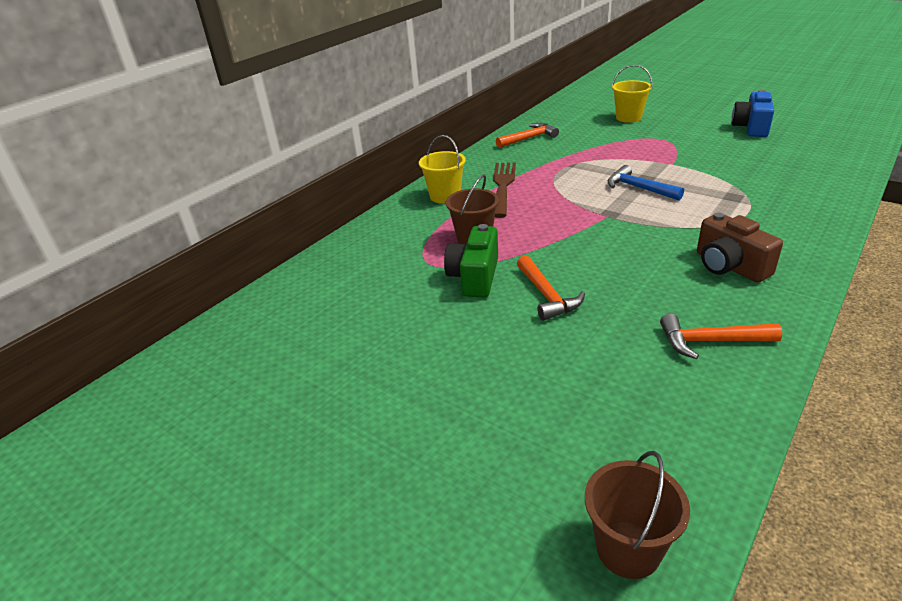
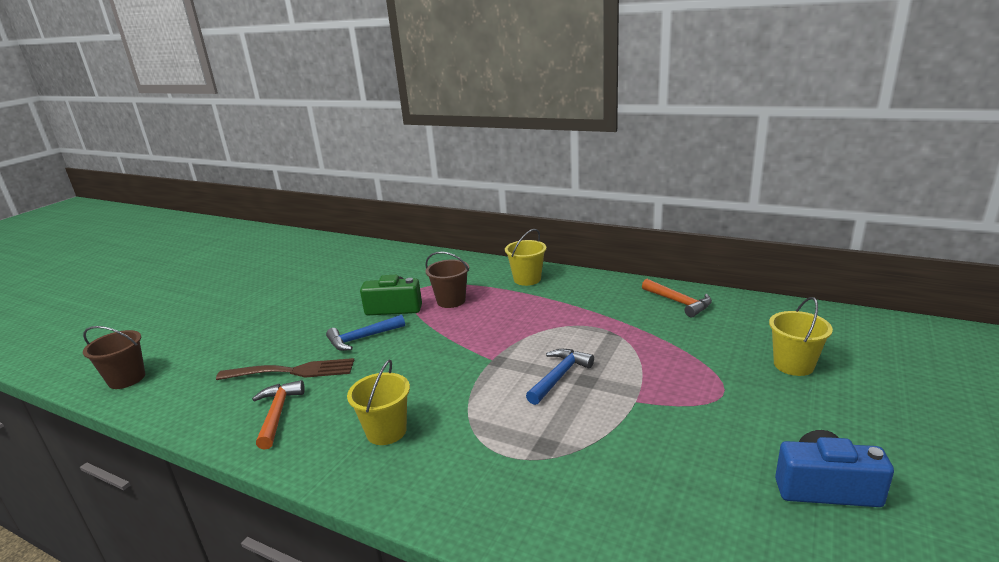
camera: 80 degrees right, 10 degrees down
brown fork [493,162,516,218] -> brown fork moved to [216,358,354,380]
orange hammer [517,255,585,321] -> blue hammer [326,314,405,351]
brown camera [697,212,783,283] -> yellow bucket [347,360,410,445]

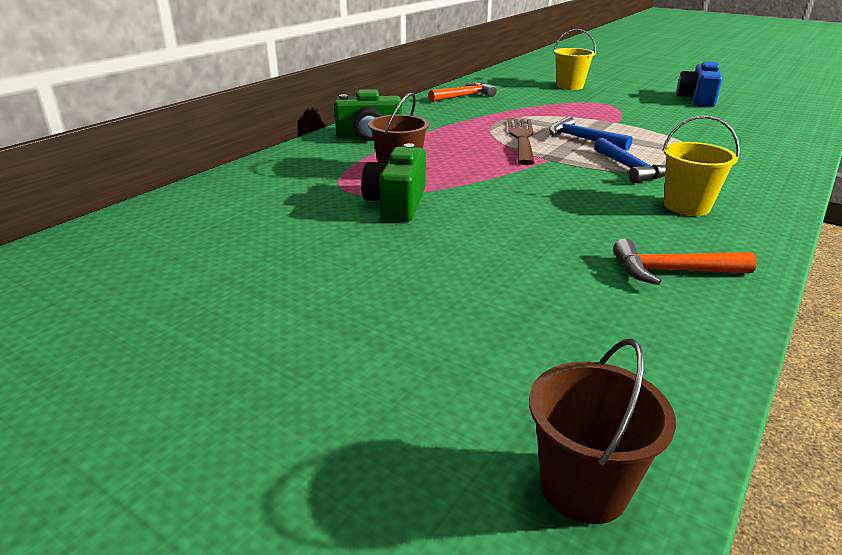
camera: 85 degrees left, 5 degrees up
brown fork [216,358,354,380] -> brown fork moved to [508,119,535,165]
blue hammer [326,314,405,351] -> blue hammer moved to [594,138,666,183]
yellow bucket [505,229,546,286] -> green camera [334,89,402,141]

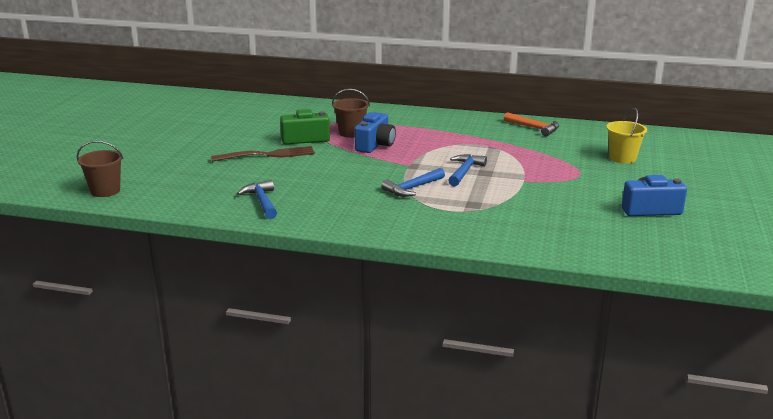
camera: 70 degrees right, 5 degrees down
green camera [334,89,402,141] -> none
brown fork [508,119,535,165] -> brown fork moved to [211,146,315,162]
orange hammer [613,238,757,285] -> blue hammer [237,180,277,219]
yellow bucket [662,115,740,216] -> none
none -> blue camera [354,112,396,153]

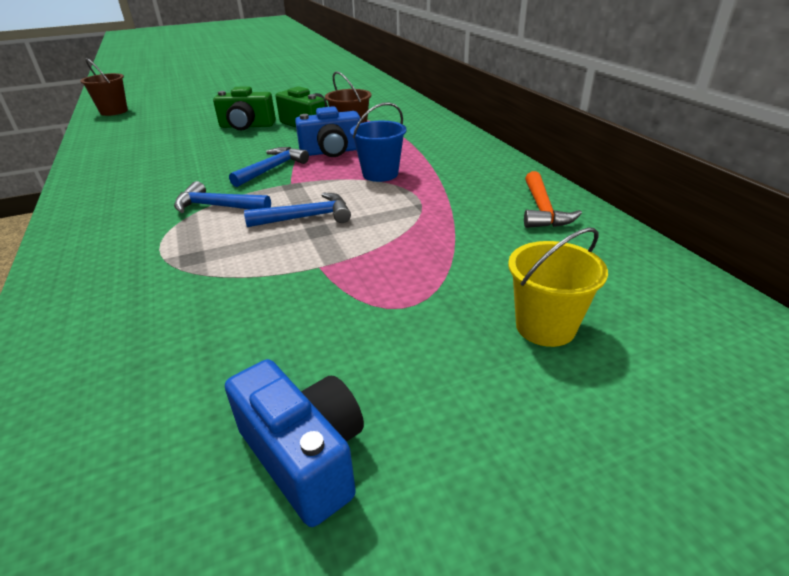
camera: 55 degrees right, 10 degrees up
brown fork [211,146,315,162] -> green camera [213,86,276,130]
blue hammer [237,180,277,219] -> blue hammer moved to [229,147,309,187]
none -> blue bucket [350,102,407,182]

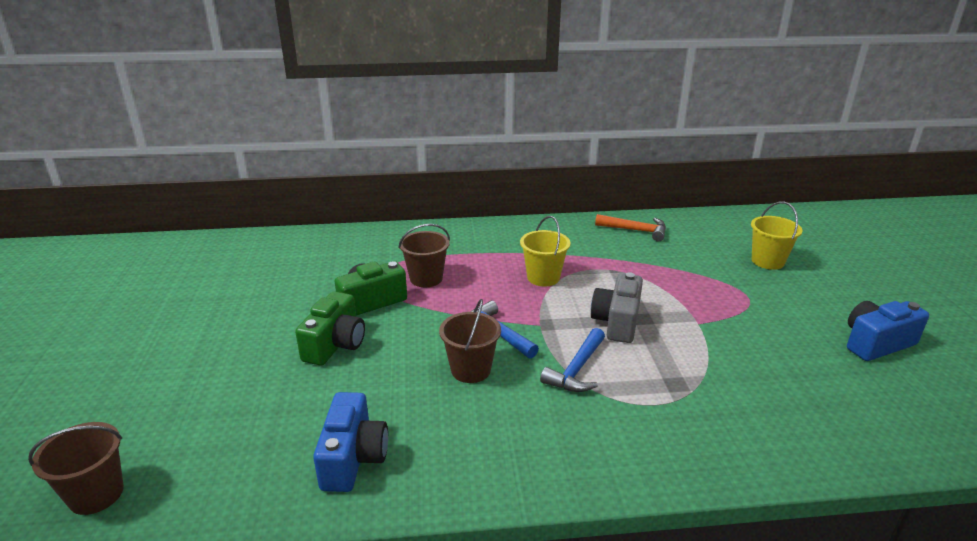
camera: 75 degrees left, 5 degrees down
blue hammer [244,193,351,227] -> grey camera [591,272,643,343]
blue camera [295,106,361,157] -> blue camera moved to [313,392,388,492]
blue bucket [350,102,407,182] -> yellow bucket [520,216,571,286]
none -> brown bucket [439,299,501,383]

